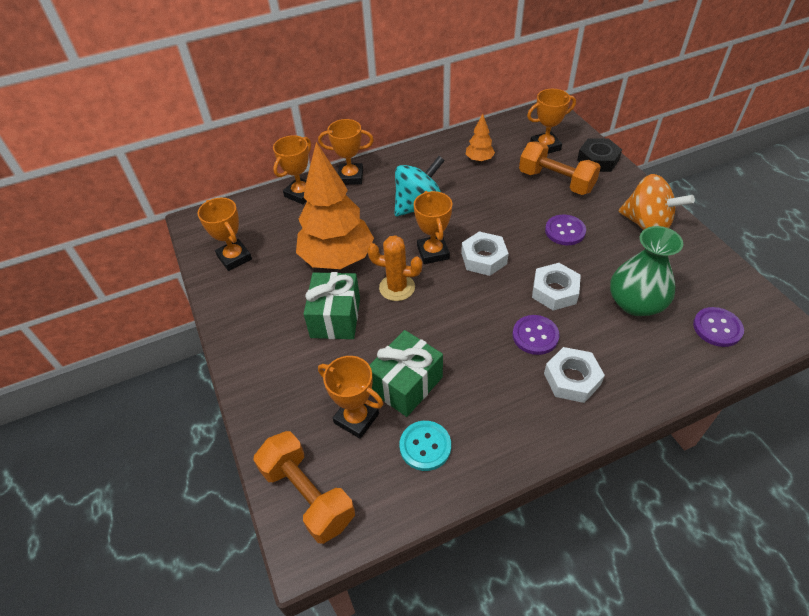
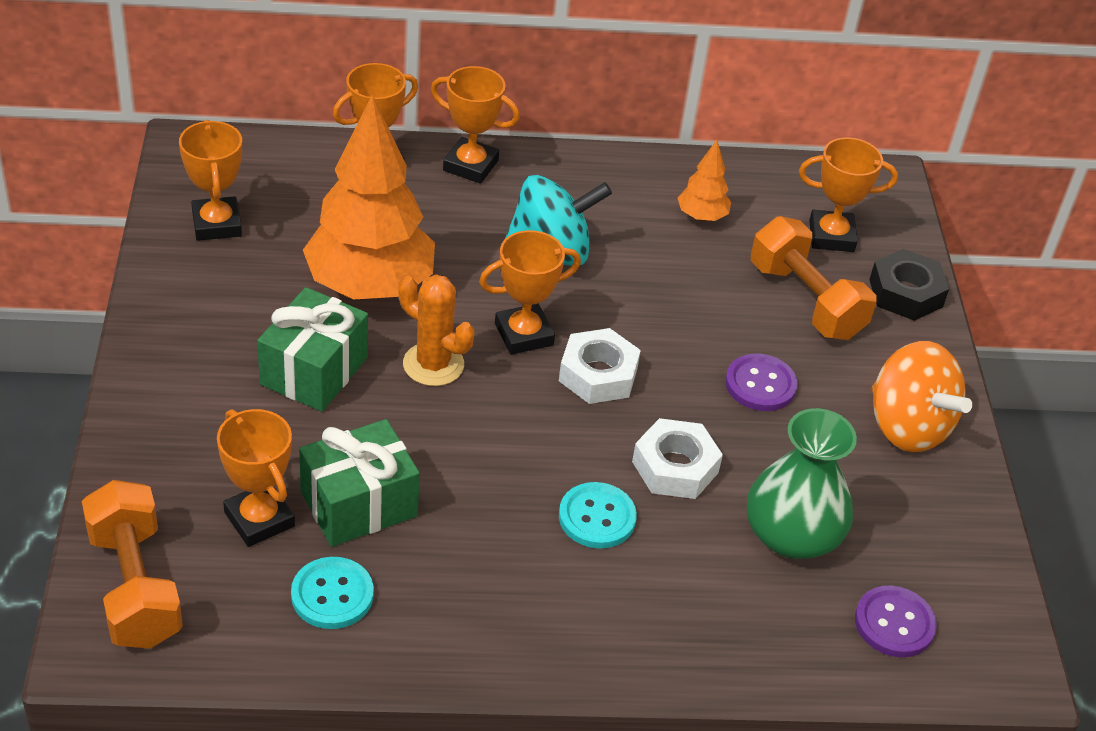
camera: 15 degrees right, 5 degrees down
orange trophy [414,191,452,264] -> orange trophy turned 60 degrees clockwise [479,230,581,355]
purple button [513,315,560,355] -> turquoise button [559,482,637,549]
white nut [544,347,605,403] -> none

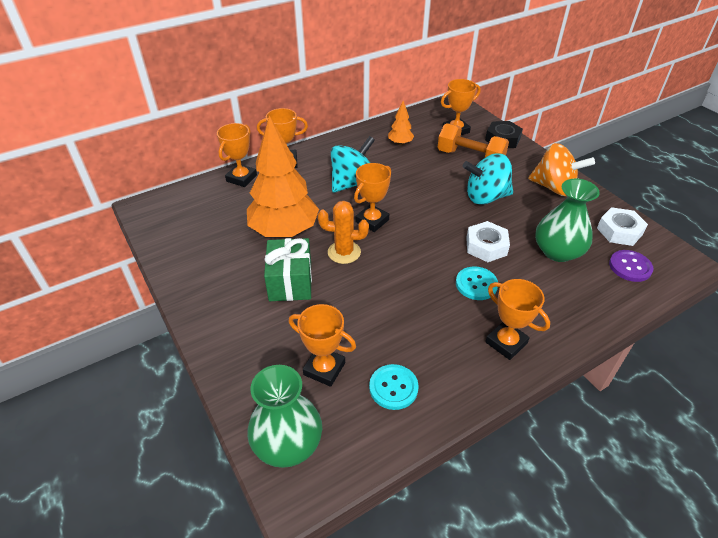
camera: 25 degrees left, 0 degrees up
orange dumbbell [82,480,183,649] -> green vase [247,365,322,468]
orange trophy [179,120,242,241] -> orange trophy moved to [485,279,550,360]
green gift [299,419,420,547] -> none
white nut [559,328,641,404] -> white nut moved to [597,207,648,246]
purple button [725,354,798,411] -> turquoise spinning top [463,153,513,205]

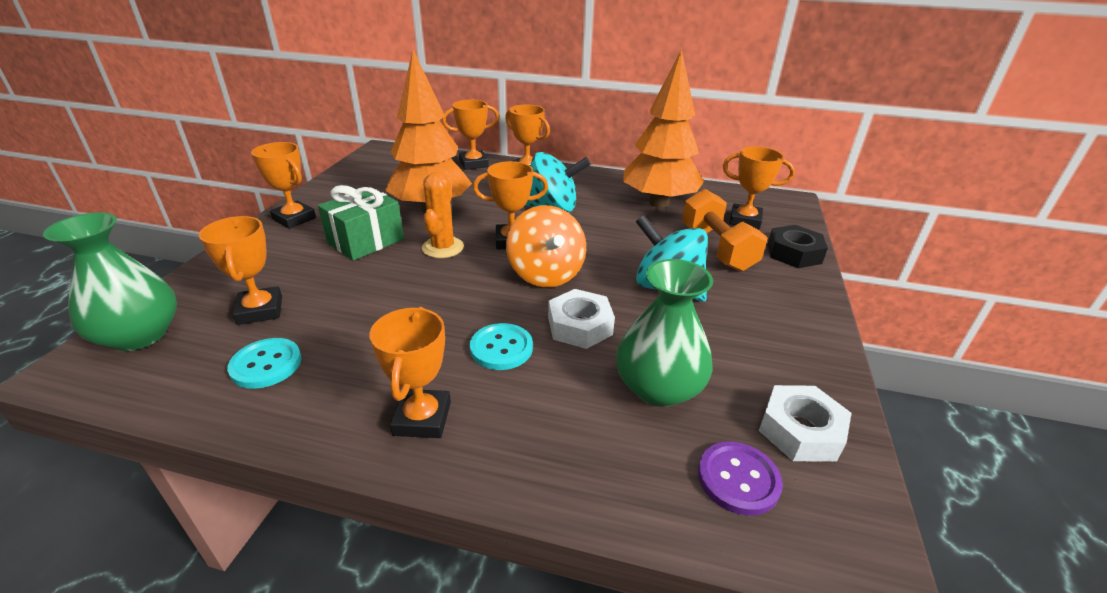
camera: 45 degrees right, 10 degrees down
orange cactus [318,201,369,264] -> orange cactus turned 45 degrees clockwise [422,172,464,258]
orange tree [388,101,414,145] -> orange tree [623,49,704,208], size x2.26
orange spinning top [528,143,595,196] -> orange spinning top moved to [506,205,586,287]
none -> orange trophy [251,142,316,229]

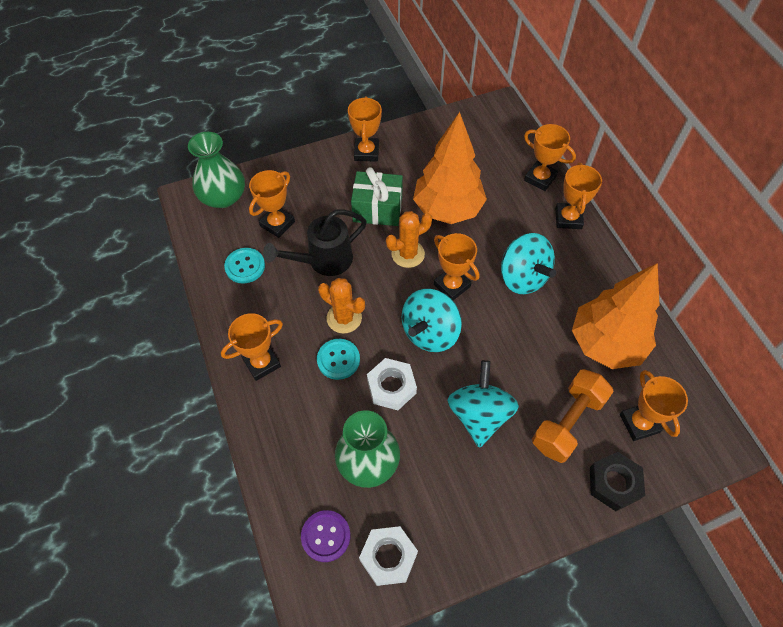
camera: 55 degrees right, 25 degrees up
orange spinning top [506,205,586,287] -> turquoise spinning top [401,289,462,352]
none -> black watering can [263,209,367,276]
none -> orange cactus [318,278,365,334]

